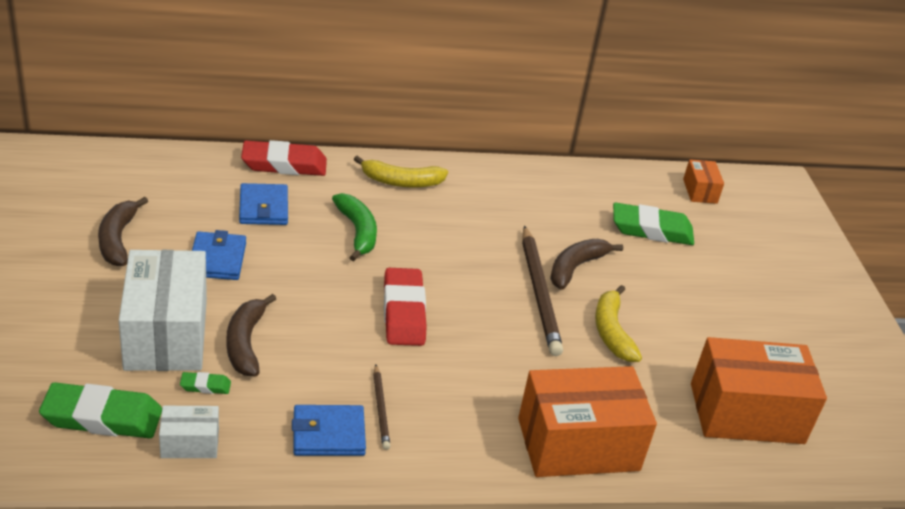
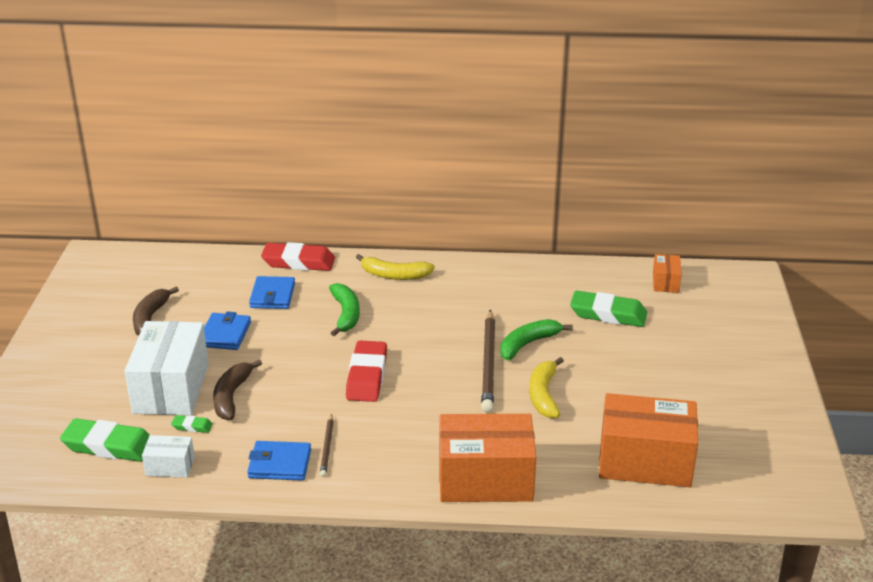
camera: 15 degrees right, 5 degrees down
brown banana [550,239,623,290] -> green banana [500,319,573,360]

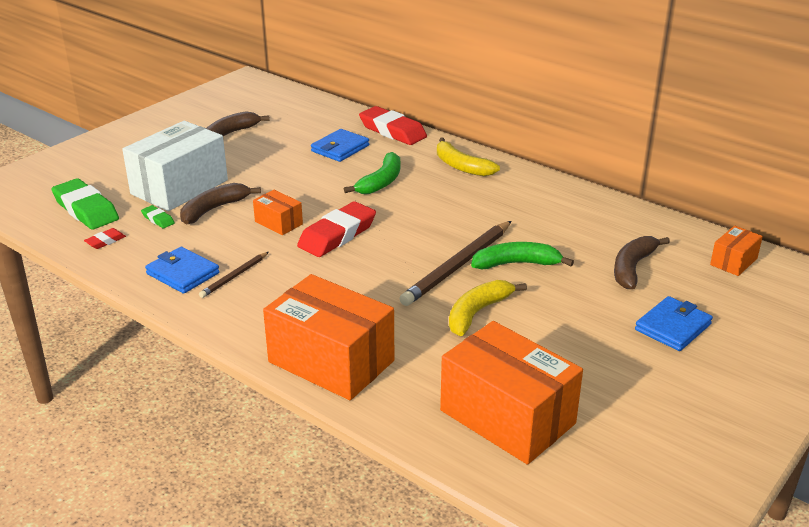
camera: 35 degrees right, 0 degrees up
white box [142,435,195,478] -> red eraser [84,228,126,249]
blue wallet [204,311,251,350] -> blue wallet moved to [635,296,713,351]
green eraser [570,291,647,327] -> brown banana [614,236,670,289]
none -> orange box [253,190,303,235]

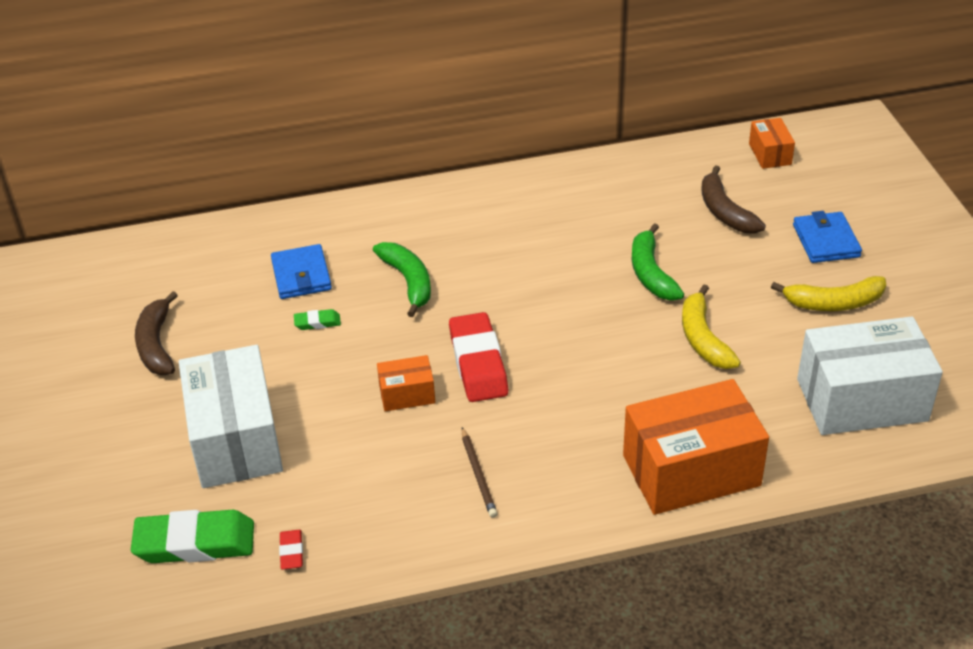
camera: 50 degrees left, 10 degrees up
green eraser [141,205,175,228] -> green eraser moved to [294,309,341,330]
blue wallet [145,247,220,294] -> none
brown banana [180,183,261,224] -> none
red eraser [359,106,427,145] -> none
brown pencil [400,221,511,306] -> none
yellow banana [437,137,500,176] -> yellow banana moved to [771,276,886,311]
orange box [440,321,583,465] -> white box [797,316,943,435]
green banana [471,242,574,269] -> green banana turned 45 degrees counterclockwise [632,223,684,301]

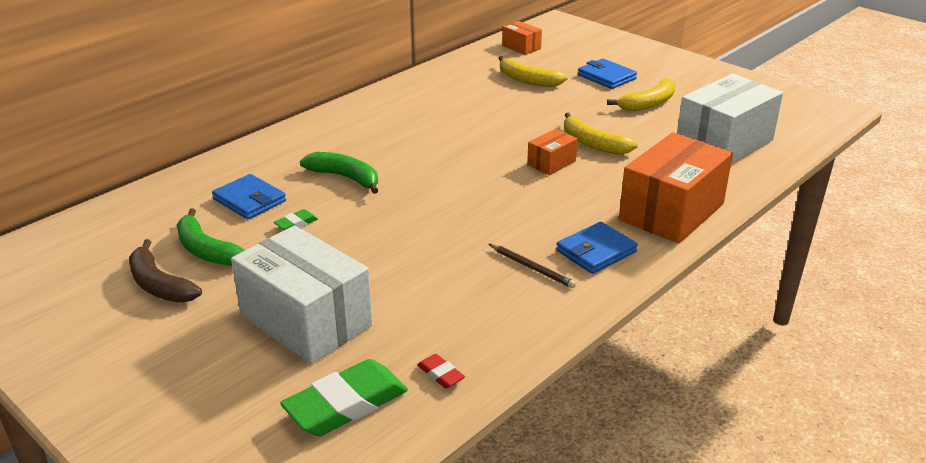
camera: 35 degrees left, 10 degrees down
orange box [377,355,435,411] -> orange box moved to [527,129,578,175]
red eraser [449,312,508,402] -> none
green banana [632,223,684,301] -> green banana moved to [177,208,245,266]
brown banana [701,165,766,234] -> yellow banana [498,56,568,87]
none -> blue wallet [556,222,638,274]

